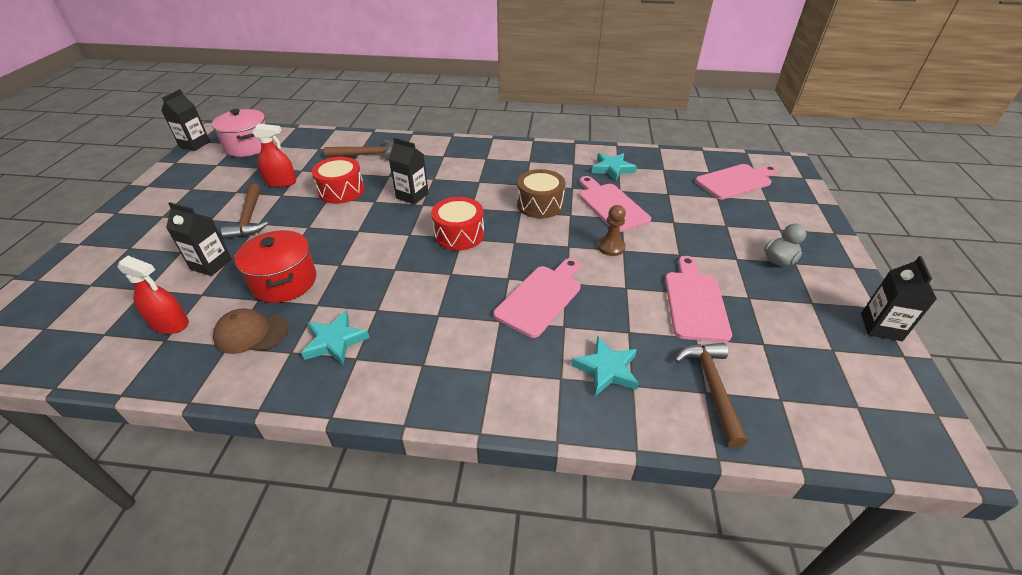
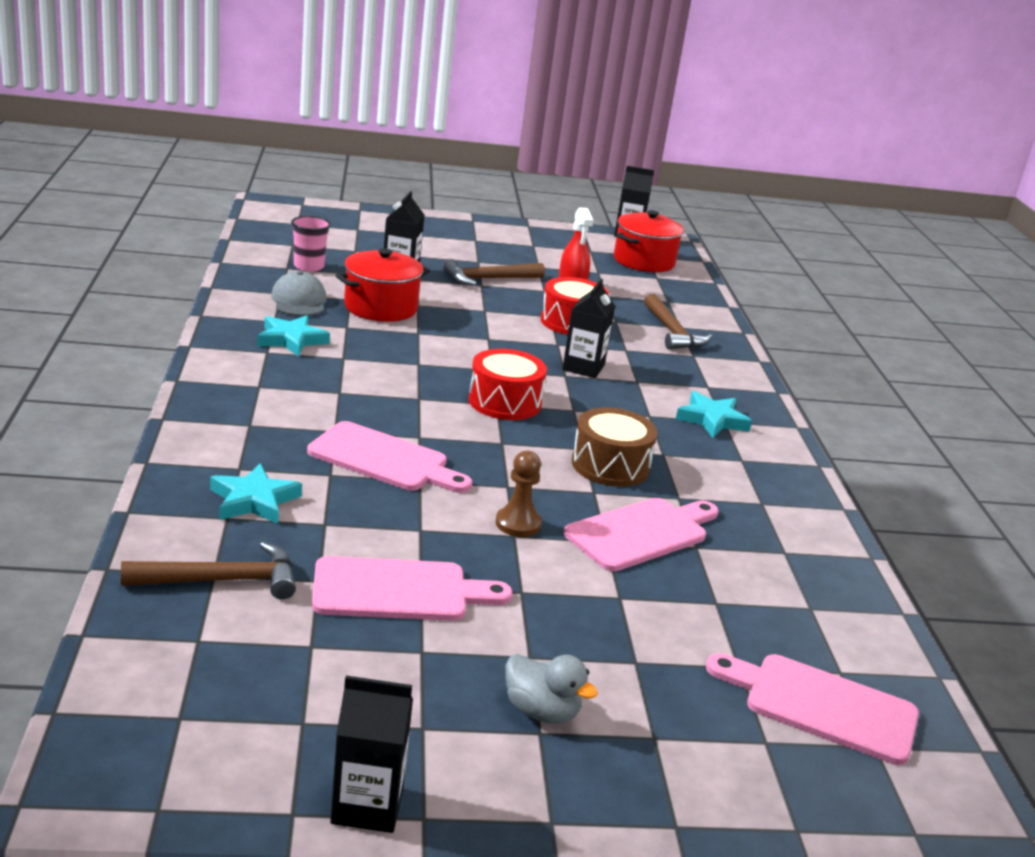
camera: 75 degrees right, 15 degrees down
red spray bottle [118,256,189,334] -> pink cup [291,216,331,272]
pink pot [212,109,266,157] -> red pot [614,210,684,272]
brown cap [213,308,289,354] -> grey cap [271,271,327,316]
turquoise star [592,153,637,181] -> turquoise star moved to [676,391,752,438]
pink cutting board [695,164,778,200] -> pink cutting board turned 150 degrees clockwise [706,653,919,765]

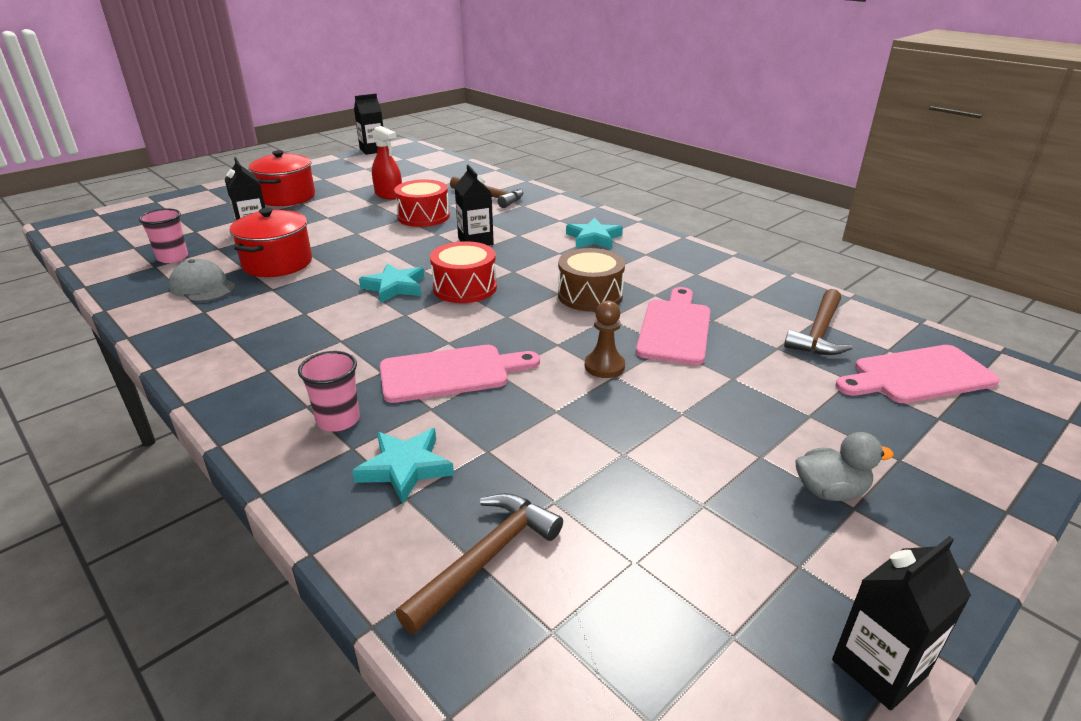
camera: 35 degrees left, 5 degrees up
turquoise star [257,315,330,357] -> turquoise star moved to [359,263,424,303]
pink cutting board [312,556,512,621] -> none
brown hammer [443,259,545,286] -> brown hammer moved to [784,289,852,355]
red pot [614,210,684,272] -> red pot moved to [249,150,315,206]
none -> pink cup [298,351,360,432]

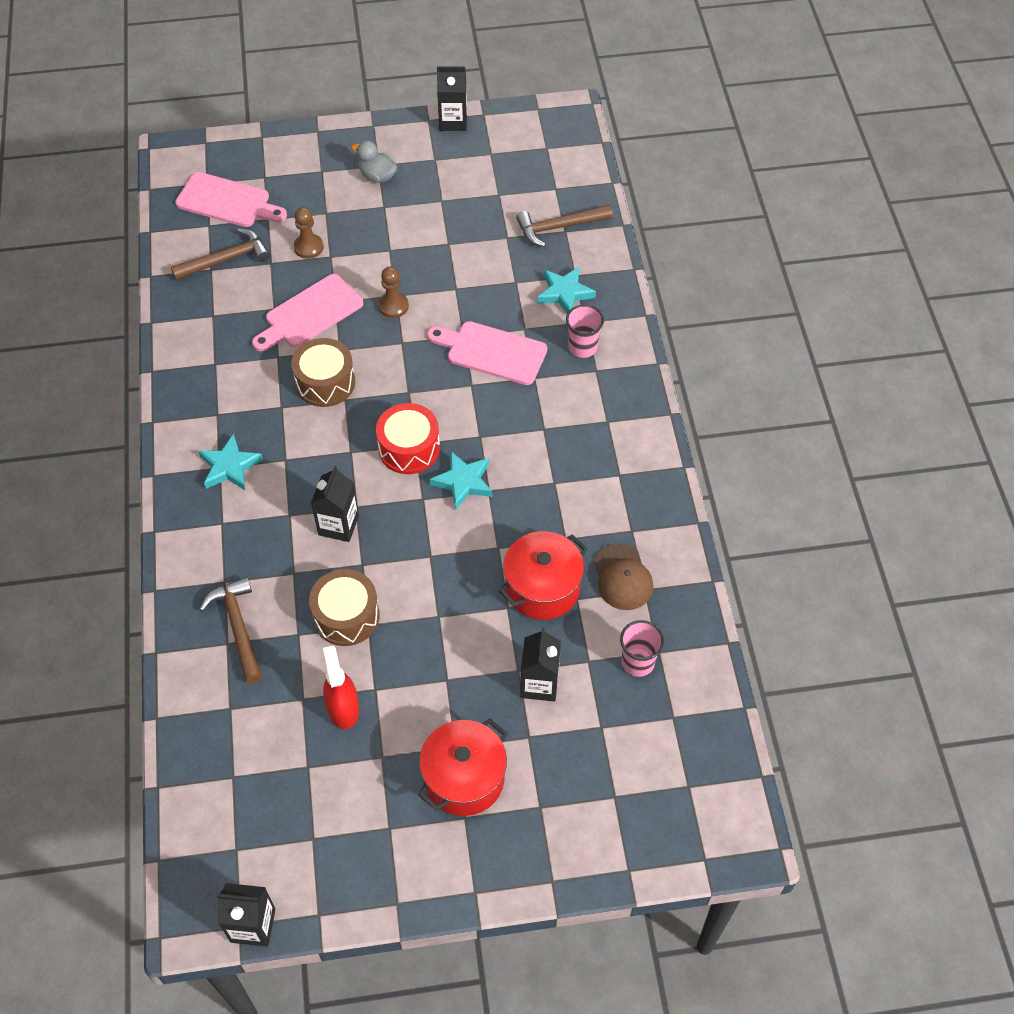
camera: 145 degrees left, 25 degrees up
grey cap [169,259,236,302] -> brown cap [594,543,653,610]
red drum [394,179,450,227] -> brown drum [309,569,380,646]
none -> brown pawn [294,207,324,259]

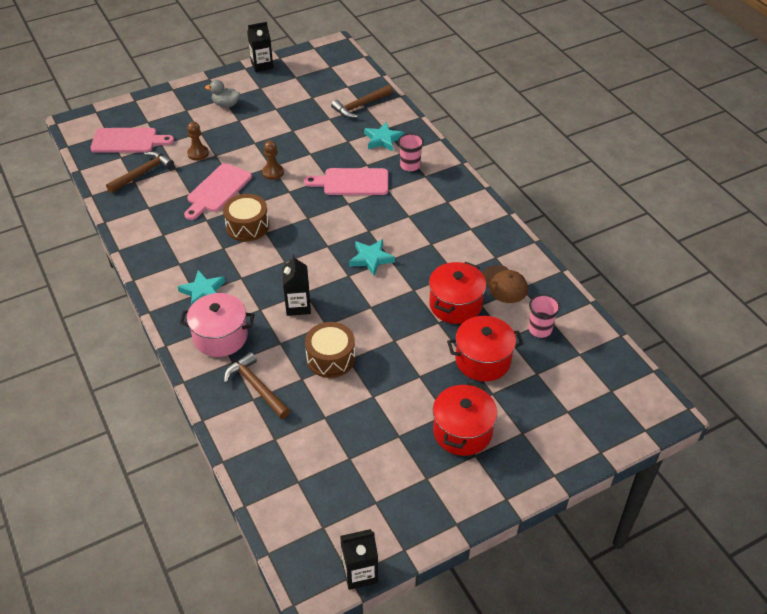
camera: 20 degrees left, 10 degrees down
red spray bottle [323,646,359,729] -> none
red drum [376,403,440,474] -> none
black carton [520,628,561,701] -> red pot [447,316,524,382]
none -> pink pot [179,293,254,357]

